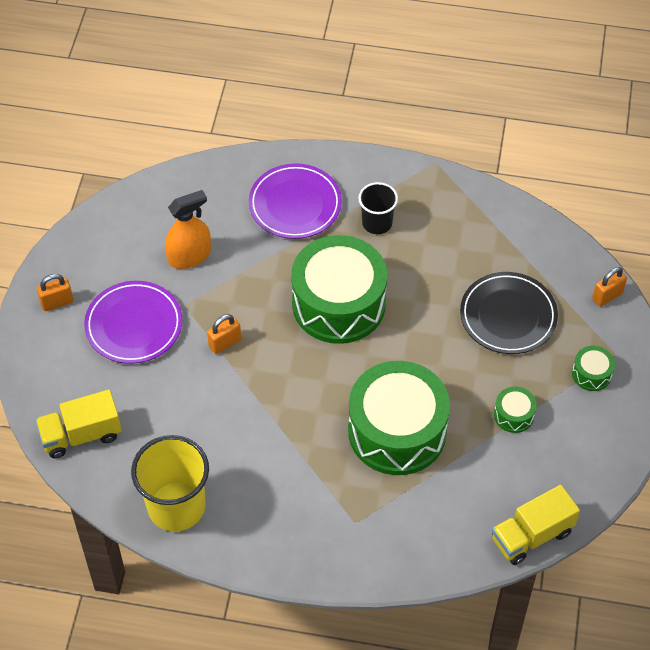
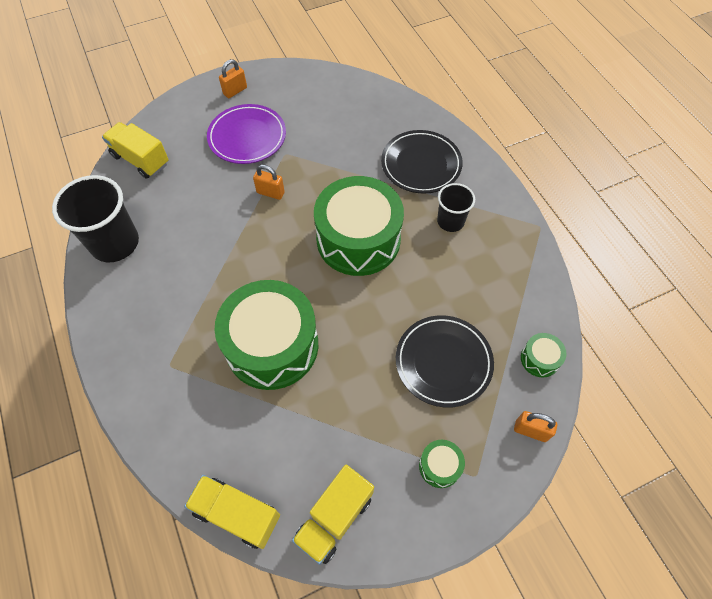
camera: 55 degrees right, 5 degrees up
orange padlock [37,274,73,311] -> orange padlock turned 75 degrees counterclockwise [219,59,247,98]
yellow cup [131,435,209,532] -> black cup [52,175,139,262]
orange spray bottle [165,190,211,269] -> none
purple plate [249,163,342,239] -> black plate [381,130,463,194]
green drum [494,387,537,433] -> green drum moved to [521,333,566,378]
none -> yellow truck [292,465,374,565]

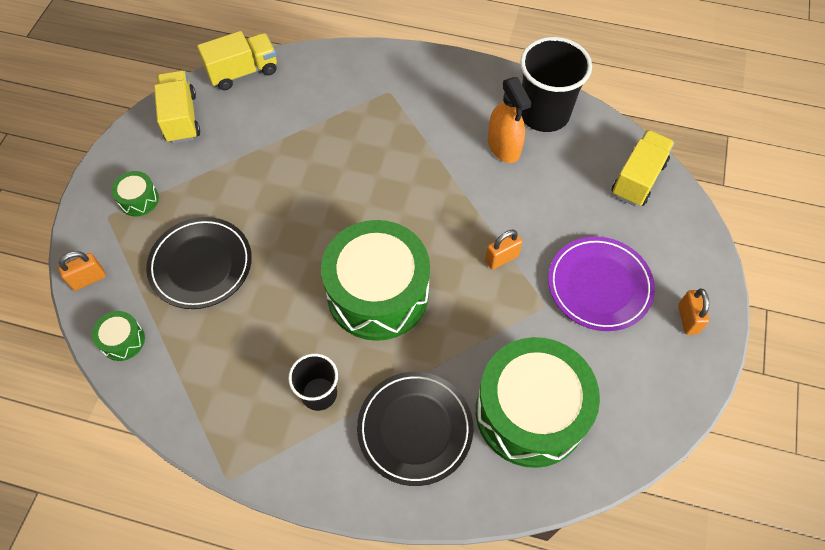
camera: 130 degrees right, 0 degrees up
yellow truck [102,122,169,179] -> yellow truck turned 45 degrees counterclockwise [611,130,675,206]
green drum [215,280,318,390] -> green drum moved to [476,337,600,468]
none -> orange spray bottle [488,77,532,163]

